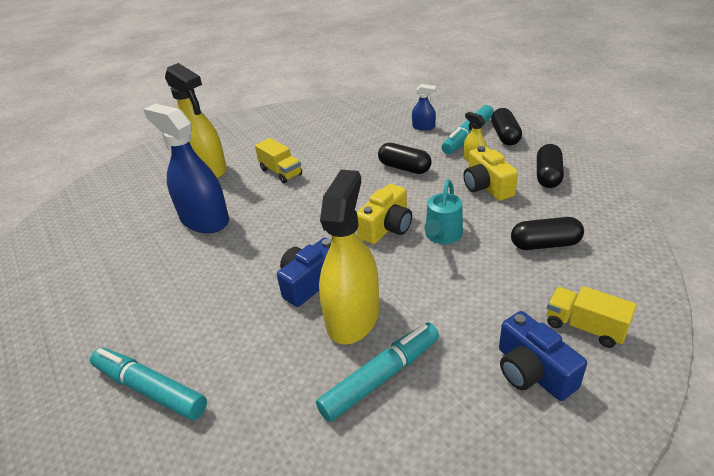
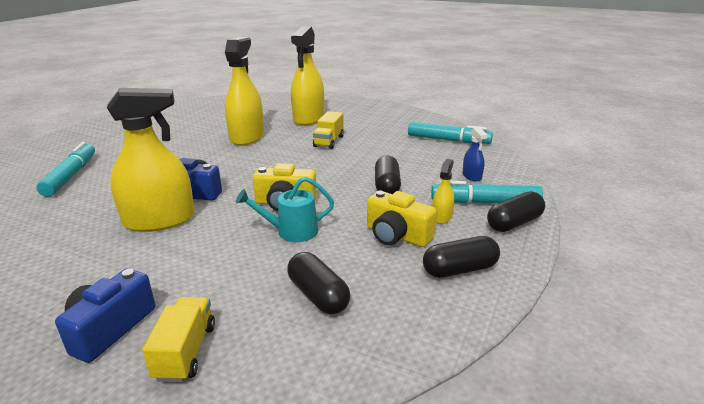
camera: 55 degrees right, 10 degrees down
blue spray bottle [143,104,229,233] -> yellow spray bottle [225,37,264,146]
turquoise marker [316,323,439,422] -> turquoise marker moved to [408,122,493,144]
yellow camera [463,146,518,201] -> yellow camera turned 90 degrees counterclockwise [367,191,437,247]

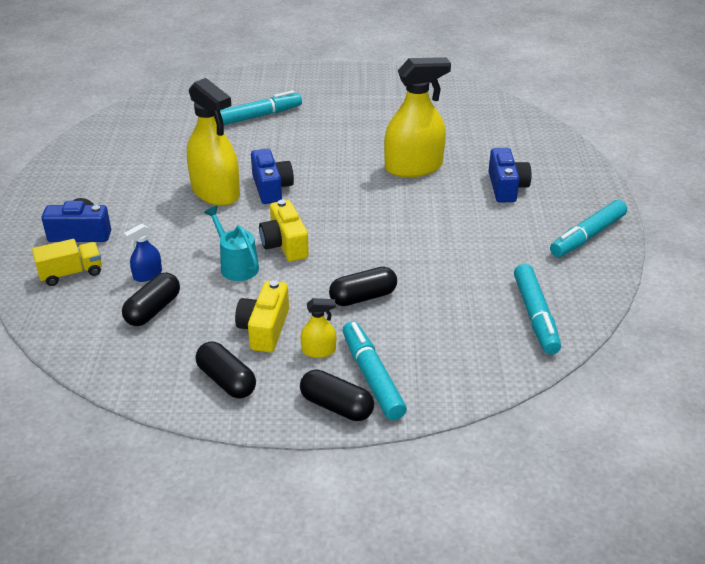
camera: 65 degrees right, 10 degrees up
yellow spray bottle [291,26,324,126] -> blue camera [489,148,531,202]
yellow truck [313,111,344,149] -> none
blue spray bottle [463,127,488,181] -> blue spray bottle moved to [124,224,162,282]
none -> turquoise marker [550,200,627,257]

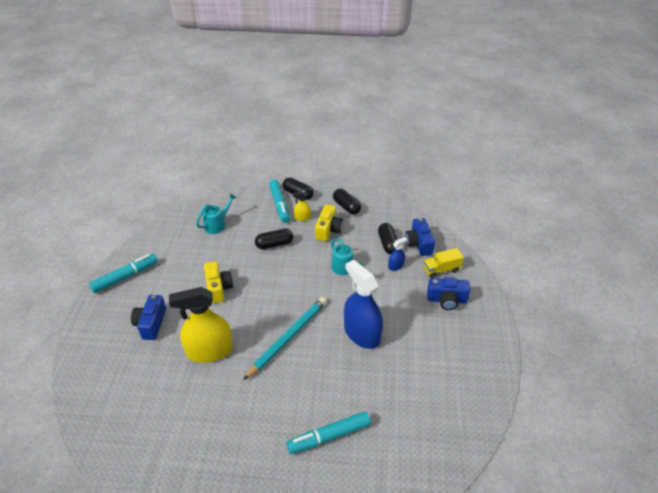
camera: 175 degrees left, 5 degrees up
black capsule [122,272,180,326] -> black capsule turned 45 degrees counterclockwise [378,223,398,254]
yellow spray bottle [187,78,240,206] -> blue spray bottle [344,259,383,349]
blue camera [251,149,294,204] -> blue camera moved to [405,218,435,256]
yellow camera [259,200,309,261] -> yellow camera moved to [204,261,233,304]
turquoise marker [514,264,561,355] -> none
none -> turquoise watering can [196,194,237,234]
none -> turquoise pencil [244,297,327,380]

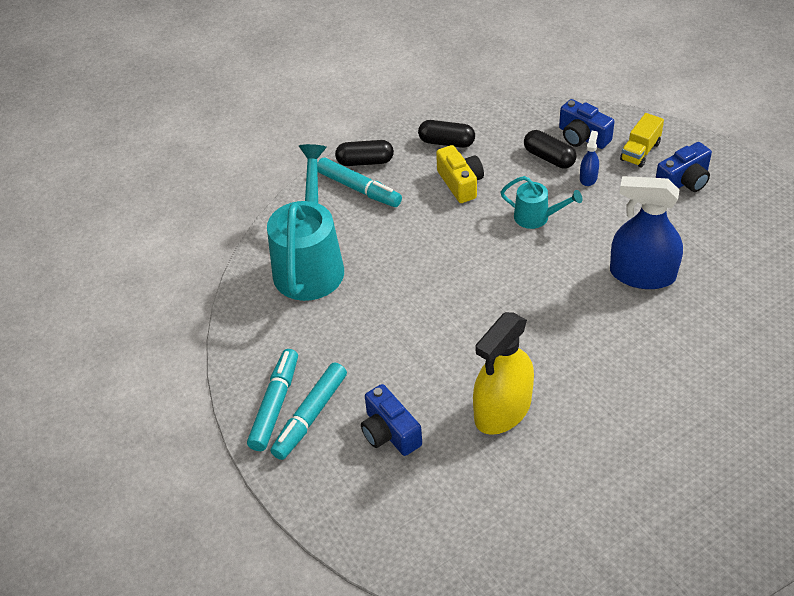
camera: 35 degrees left, 5 degrees up
turquoise watering can [196,194,237,234] -> turquoise watering can [267,144,344,301], size x2.03
yellow camera [204,261,233,304] -> none
turquoise pencil [244,297,327,380] -> none
black capsule [255,229,293,249] -> none
turquoise marker [286,411,371,454] -> turquoise marker moved to [270,363,347,460]
yellow spray bottle [293,192,311,221] -> none

